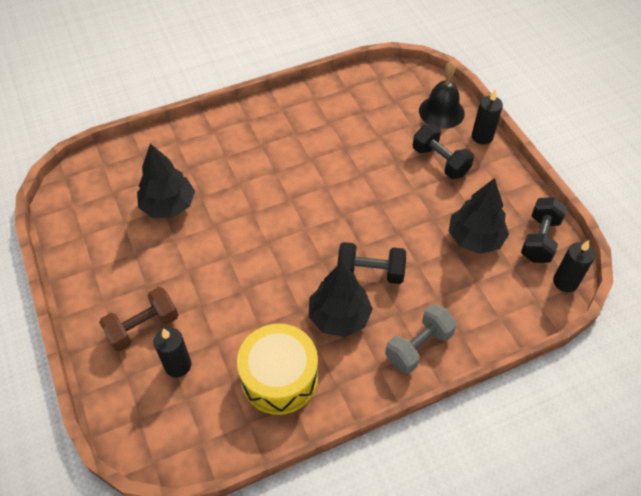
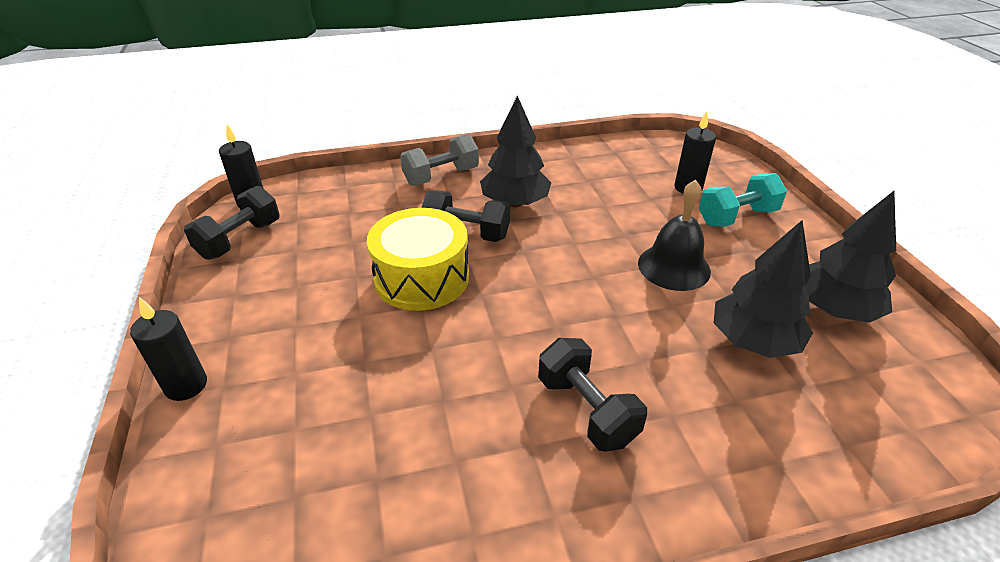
camera: 170 degrees left, 15 degrees down
brown dumbbell [99,287,178,351] -> turquoise dumbbell [698,173,787,227]
yellow drum [237,324,318,415] -> yellow drum moved to [367,208,469,311]
black dumbbell [413,124,474,179] -> black dumbbell moved to [538,338,647,452]
black bell [419,62,465,129] -> black bell moved to [638,180,711,291]
black tree [449,178,509,254] -> black tree moved to [805,191,896,323]

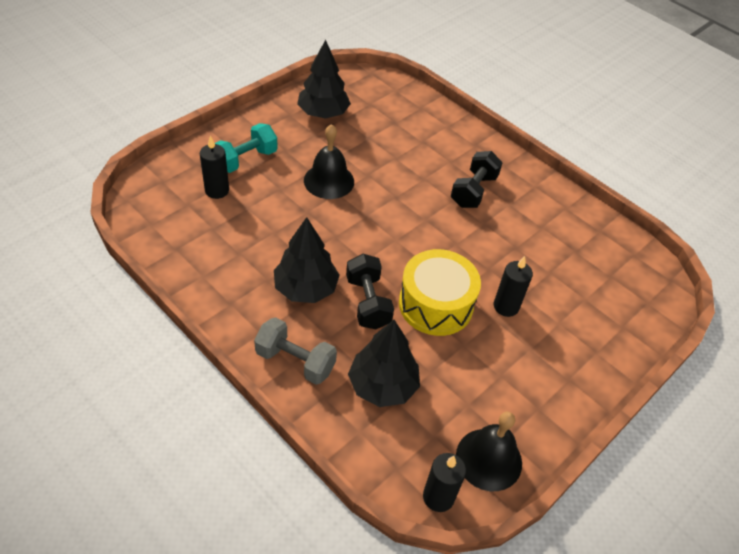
camera: 125 degrees left, 10 degrees up
black candle [130,297,207,401] -> black candle moved to [494,256,533,317]
black dumbbell [184,186,280,260] -> black bell [456,412,522,491]
turquoise dumbbell [698,173,787,227] -> turquoise dumbbell turned 75 degrees counterclockwise [215,123,278,173]
black tree [713,220,813,358] -> black tree moved to [348,320,420,407]

